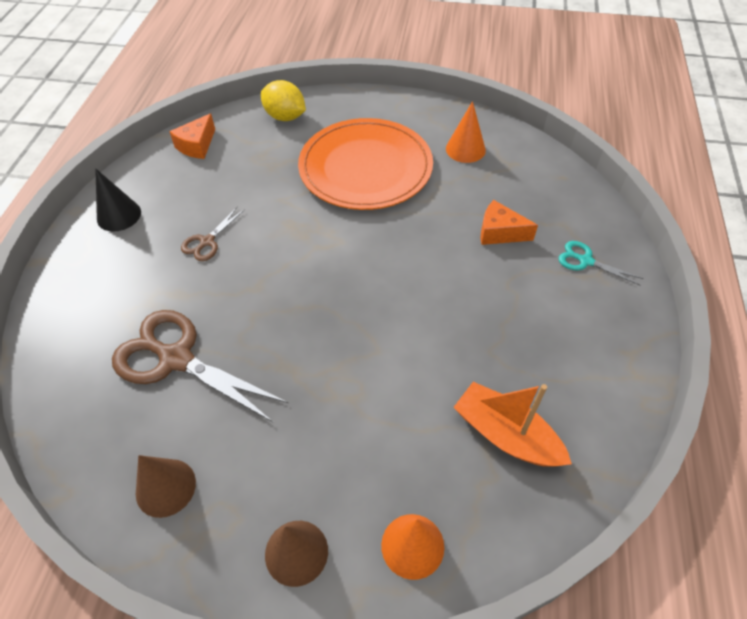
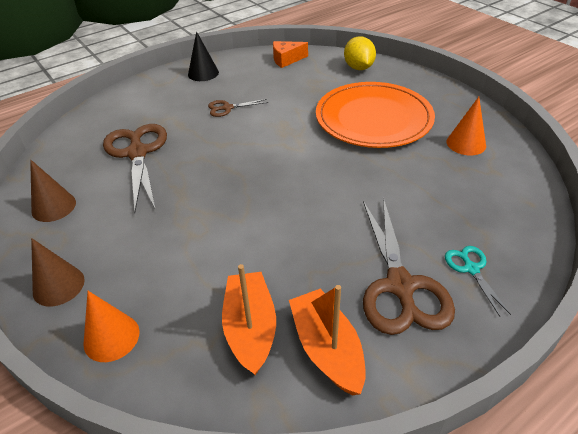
camera: 45 degrees right, 10 degrees down
orange cheese [481,200,538,245] -> none
none -> orange boat [289,285,366,395]
none -> brown scissors [363,197,455,335]

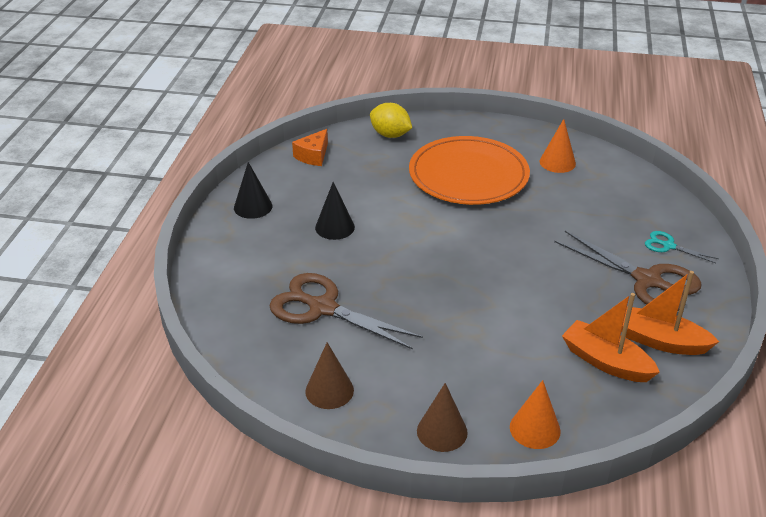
camera: 45 degrees left, 5 degrees down
brown scissors [208,99,268,117] -> black cone [315,182,355,240]

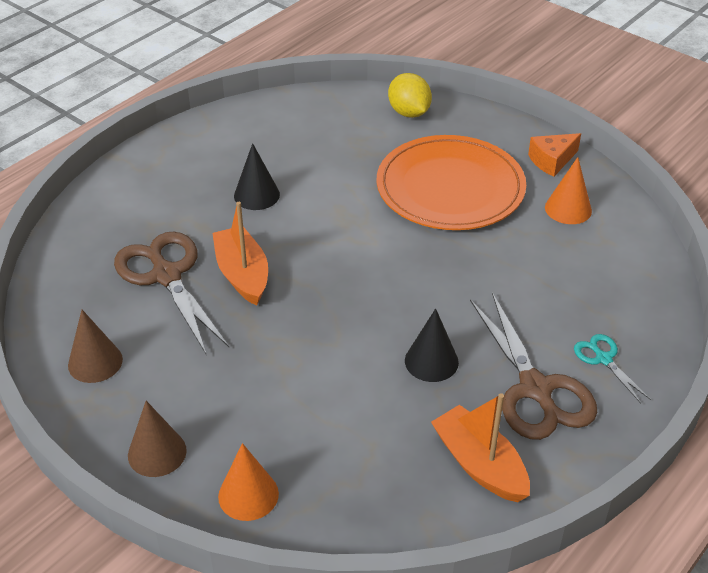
camera: 30 degrees right, 5 degrees up
black cone [234,162,272,219] -> black cone moved to [405,308,459,382]
orange cheese [292,129,328,166] -> orange cheese moved to [528,133,581,177]
orange boat [562,293,660,382] -> orange boat moved to [212,202,268,305]

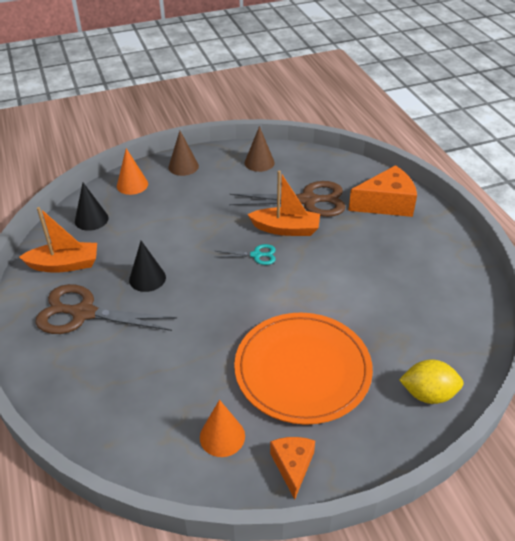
camera: 120 degrees right, 0 degrees up
black cone [234,143,280,210] -> black cone moved to [75,183,108,231]
turquoise scissors [574,334,651,403] -> turquoise scissors moved to [216,244,276,265]
none -> orange cheese [348,165,417,217]

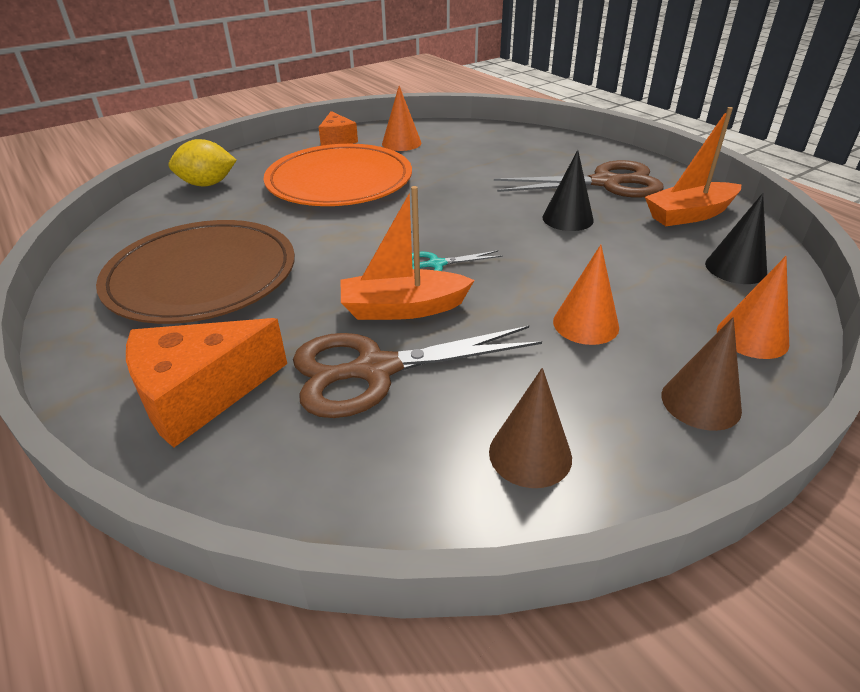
camera: 165 degrees right, 5 degrees down
none -> brown plate [96,220,295,324]
none -> orange cone [553,245,619,345]

